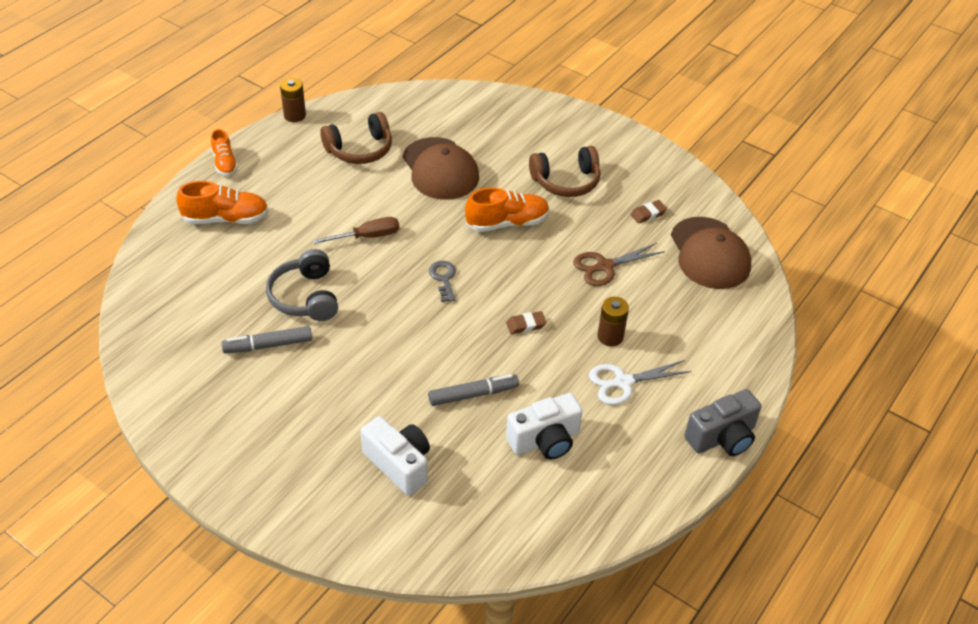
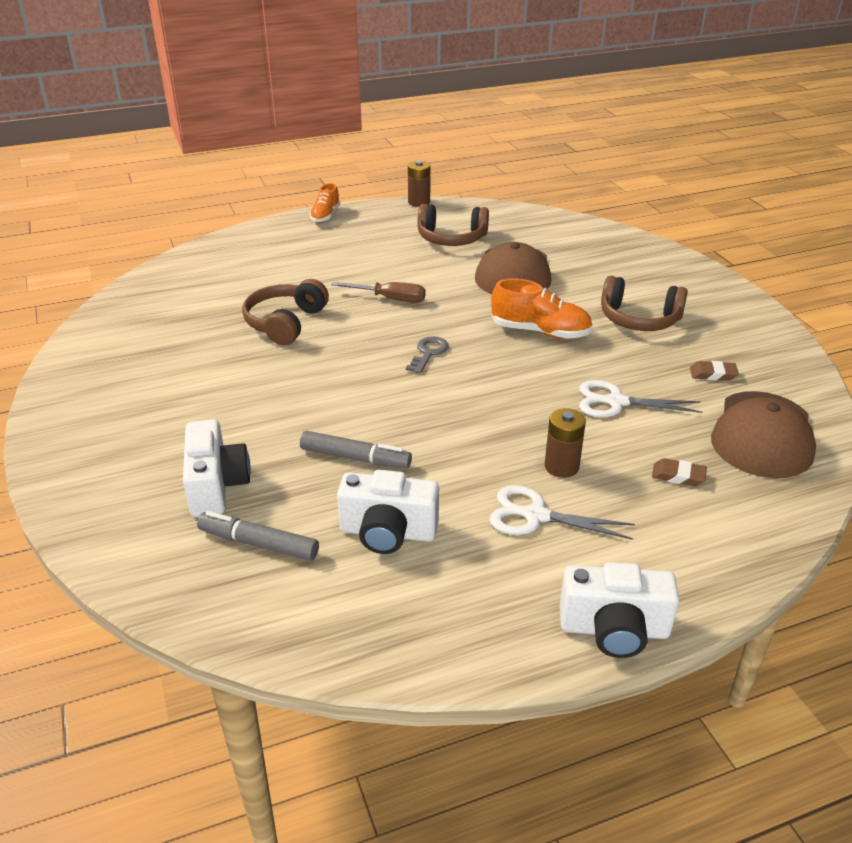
camera: 35 degrees right, 10 degrees down
orange shoe [176,181,269,224] -> none
grey marker [221,326,312,353] -> grey marker moved to [197,511,319,561]
grey headphones [266,249,338,321] -> brown headphones [242,279,329,345]
brown eraser [506,311,547,334] -> brown eraser moved to [652,458,707,486]
brown scissors [573,243,665,286] -> white scissors [579,380,702,417]
grey camera [684,389,761,456] -> white camera [560,562,680,658]

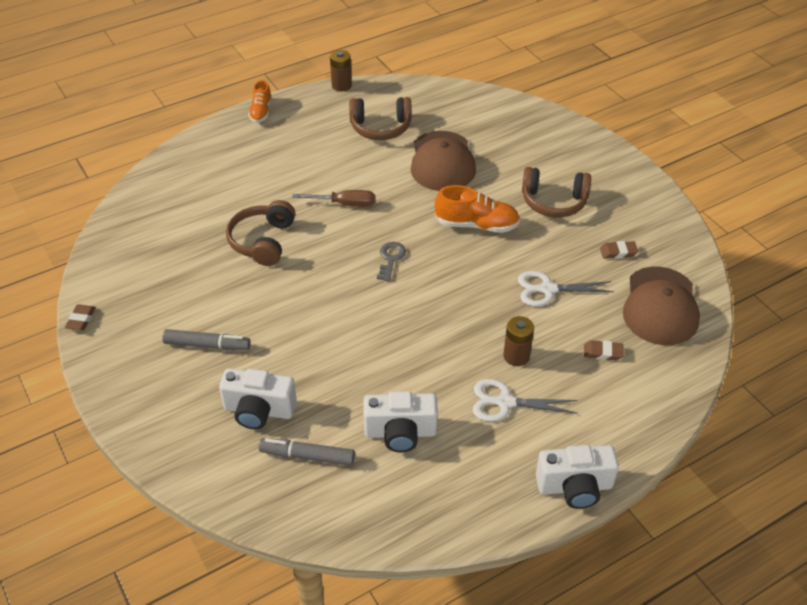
camera: 10 degrees left, 10 degrees up
white camera [183,419,251,517] -> white camera turned 120 degrees clockwise [219,368,297,429]
grey marker [300,431,412,468] -> grey marker moved to [162,329,251,350]
none -> brown eraser [65,304,96,331]

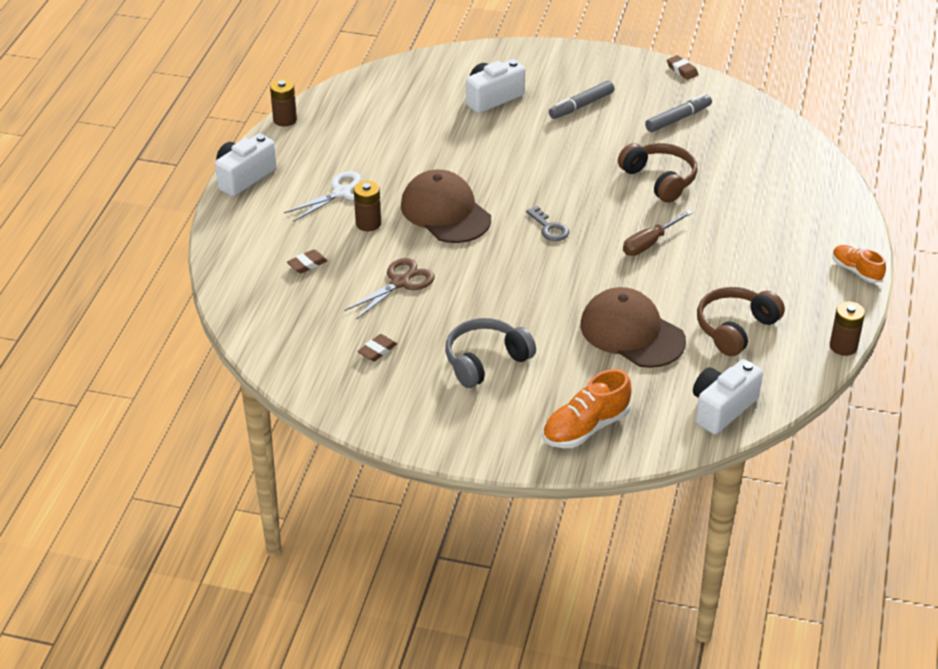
camera: 135 degrees right, 5 degrees down
grey marker [259,438,355,466] -> grey marker moved to [645,94,712,132]
white camera [363,391,438,452] -> white camera moved to [693,359,763,435]
orange shoe [435,185,520,233] -> orange shoe moved to [542,369,632,448]
white scissors [518,271,614,306] -> brown scissors [345,258,435,320]
brown headphones [522,167,591,218] -> grey headphones [445,318,536,388]
brown cap [623,266,700,345] -> brown cap moved to [401,170,491,243]
none -> brown battery [270,79,297,127]

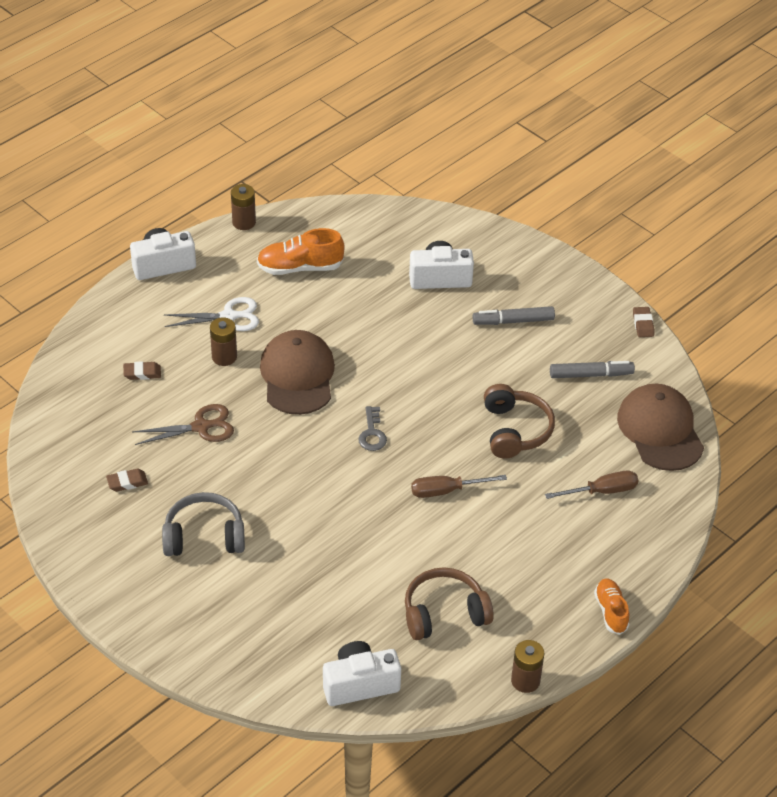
camera: 30 degrees right, 5 degrees up
orange shoe [542,369,632,448] -> orange shoe moved to [257,228,345,275]
brown cap [580,287,686,368] -> brown cap moved to [617,384,704,471]
none -> brown screwdriver [545,470,639,499]

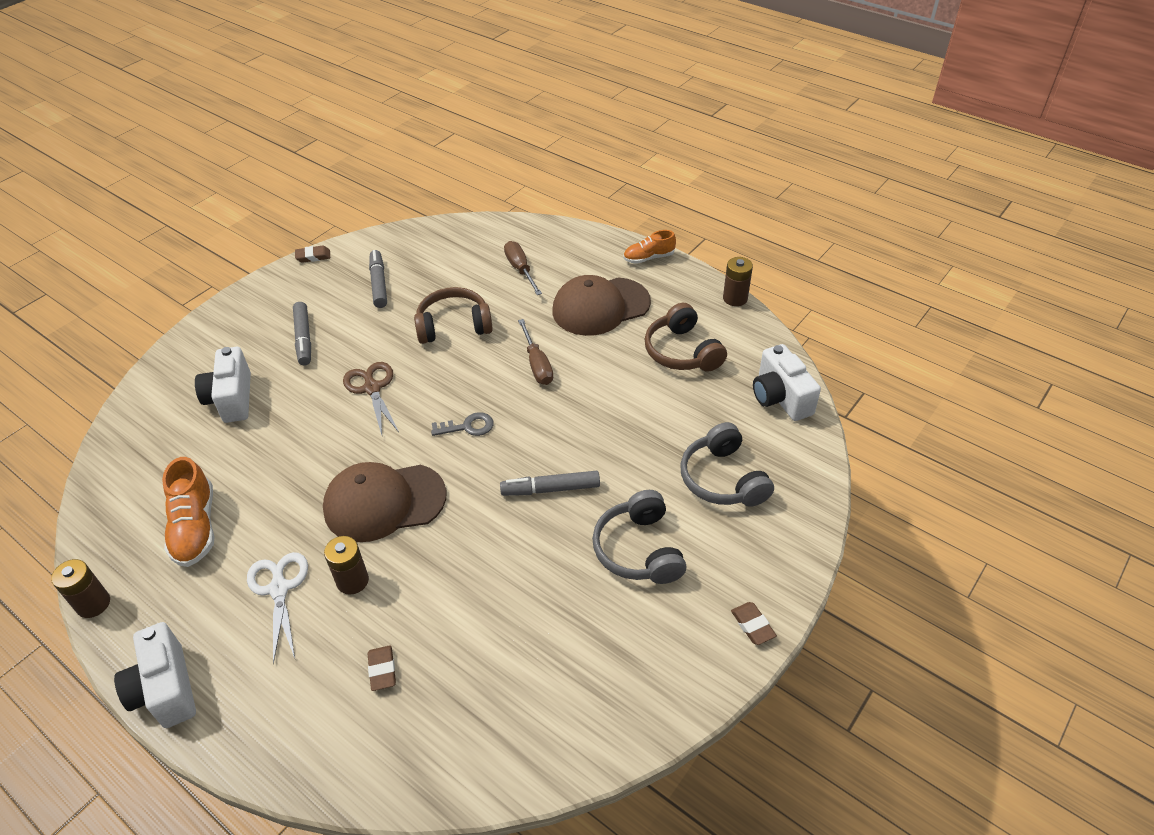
camera: 95 degrees left, 0 degrees up
brown eraser [106,469,148,492] -> brown eraser moved to [731,602,777,645]
brown scissors [132,404,234,445] -> brown scissors moved to [343,362,399,435]
brown cap [617,384,704,471] -> brown cap moved to [552,275,651,336]
none -> grey marker [500,471,600,496]
none -> grey headphones [680,422,774,507]

